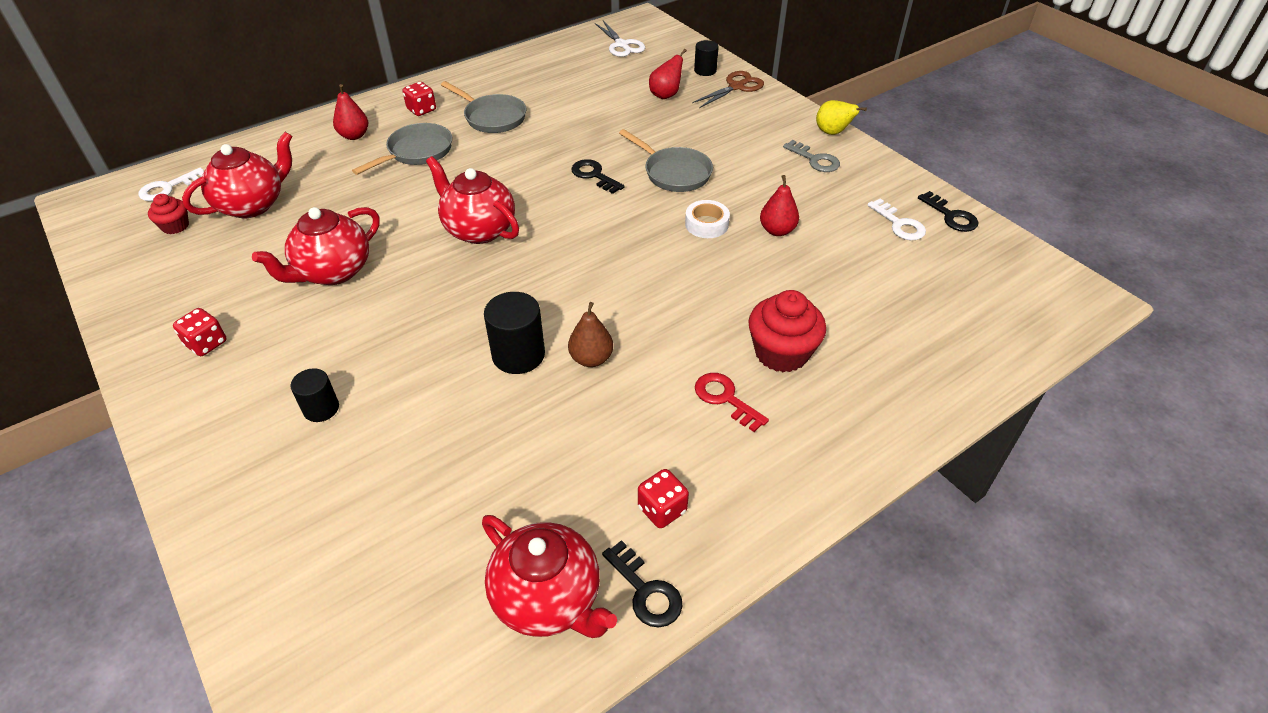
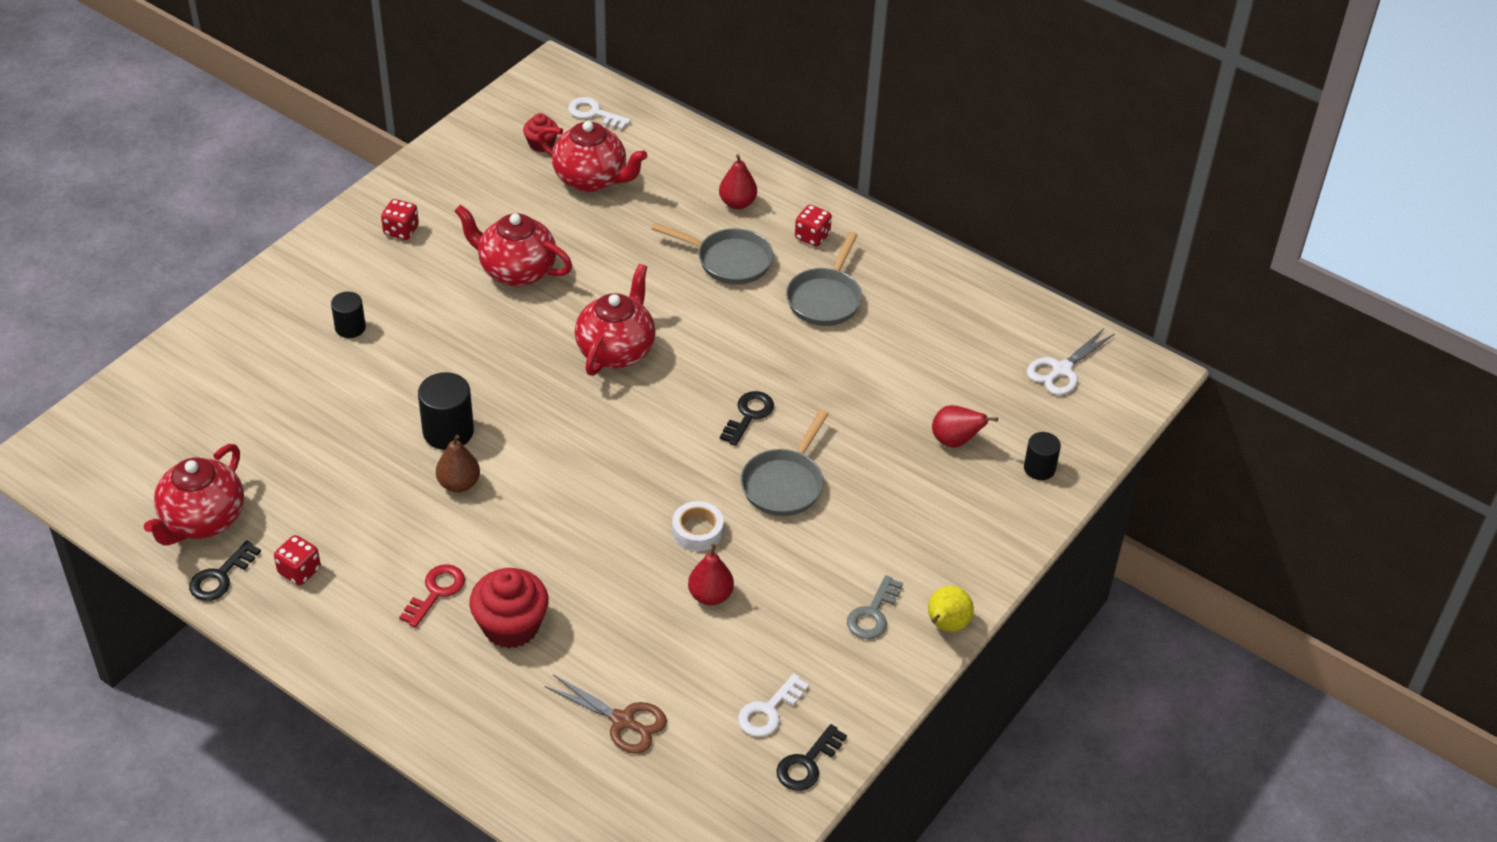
camera: 70 degrees right, 0 degrees up
brown scissors [692,71,764,108] -> brown scissors moved to [544,674,667,754]

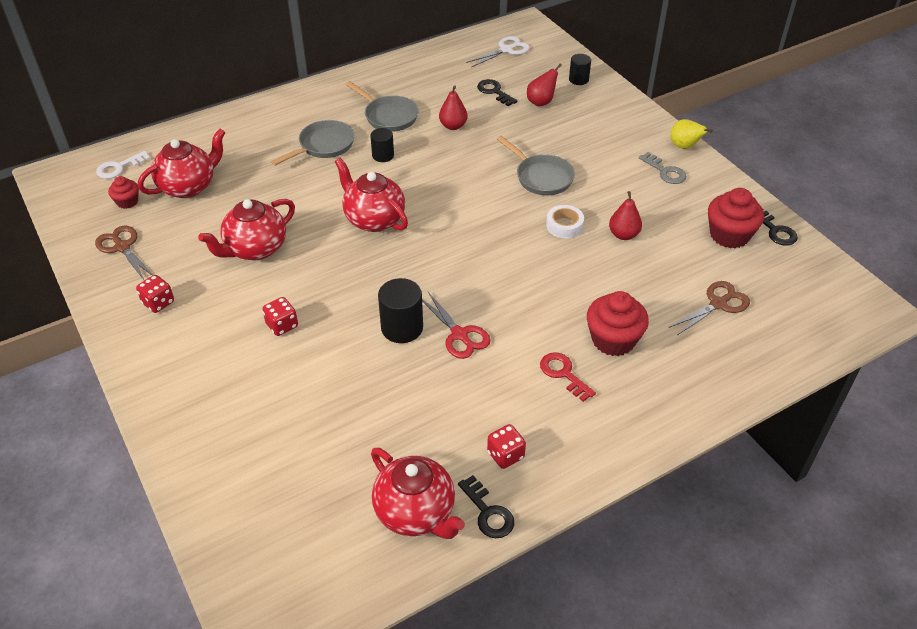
camera: 65 degrees left, 0 degrees up
black cylinder [331,292,366,338] -> black cylinder moved to [370,128,394,162]
brown pear [436,435,480,492] -> red scissors [422,292,490,359]
red pear [719,154,757,209] -> red pear moved to [439,85,468,130]
black key [720,391,774,446] -> black key moved to [477,79,517,106]
white key [738,674,809,737] -> red cupcake [708,188,764,248]
red dice [795,205,832,247] -> red dice moved to [262,297,298,336]
white scissors [1027,328,1115,395] -> white scissors turned 105 degrees counterclockwise [466,36,530,67]
none -> brown scissors [95,226,153,280]

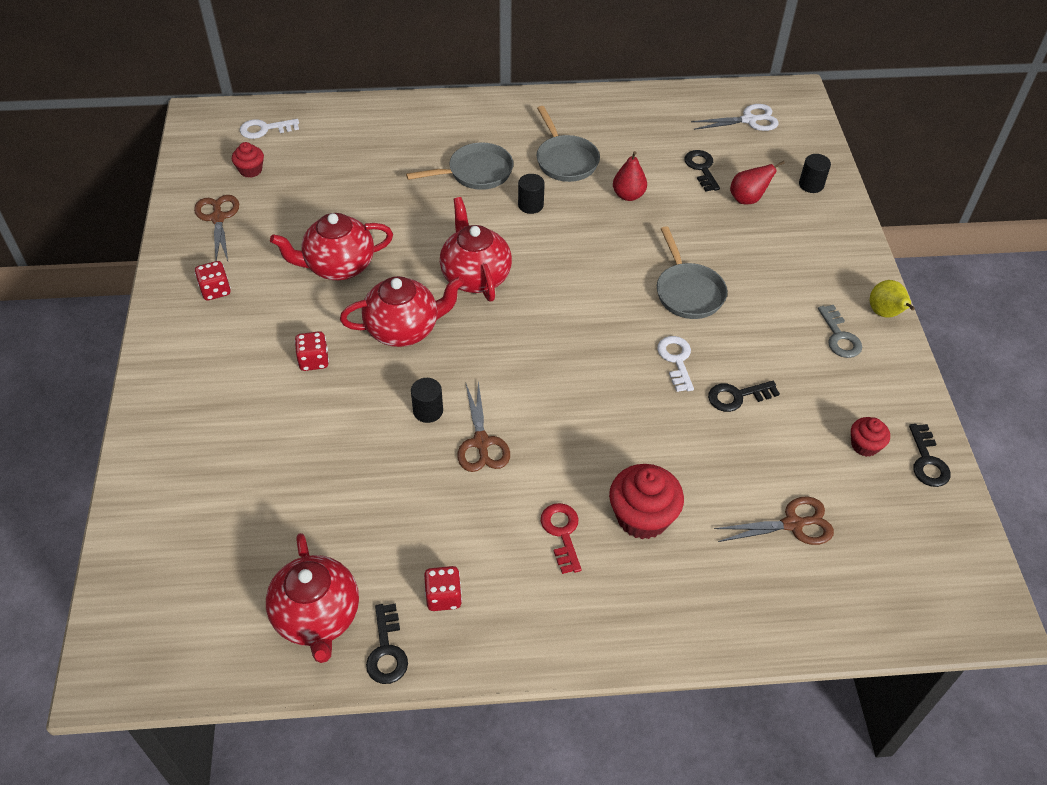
camera: 25 degrees right, 5 degrees up
red teapot [138,129,226,198] -> red teapot moved to [340,276,464,347]
black cylinder [378,278,423,343] -> black cylinder [411,378,443,423], size x0.63
red scissors [422,292,490,359] -> brown scissors [457,381,510,472]
white tape [546,205,584,238] -> white key [657,336,694,392]
red pear [609,191,642,240] -> black key [708,381,780,412]
red cupcake [708,188,764,248] -> red cupcake [851,417,890,457], size x0.56

